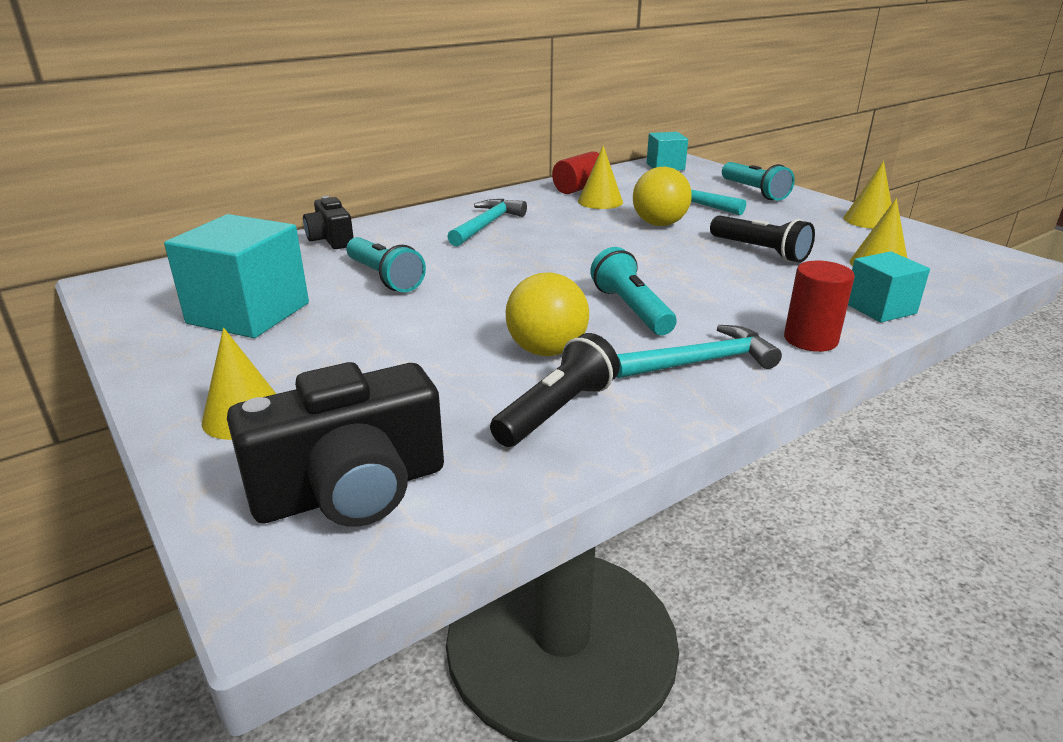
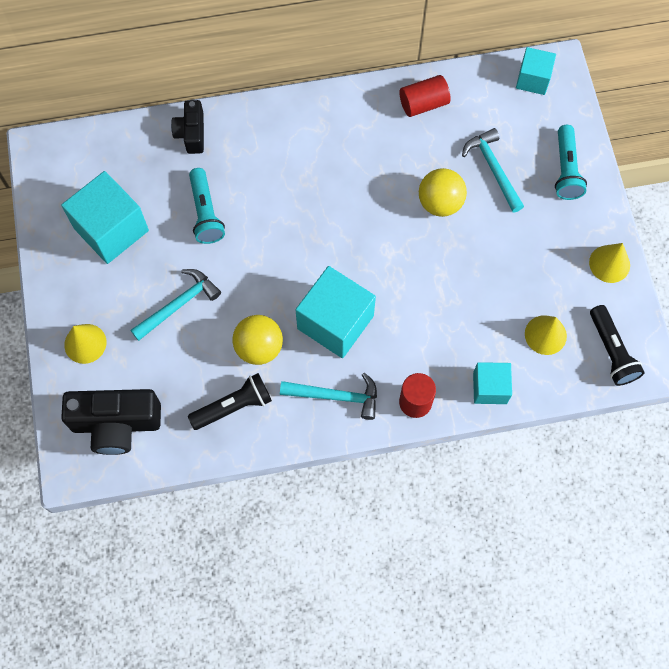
camera: 25 degrees right, 40 degrees up
turquoise hammer [447,199,527,247] -> turquoise hammer moved to [130,269,221,341]
yellow cone [578,145,623,209] -> none
turquoise flashlight [590,247,677,335] -> turquoise cube [295,266,376,358]
black flashlight [710,215,815,263] -> black flashlight moved to [590,305,645,386]

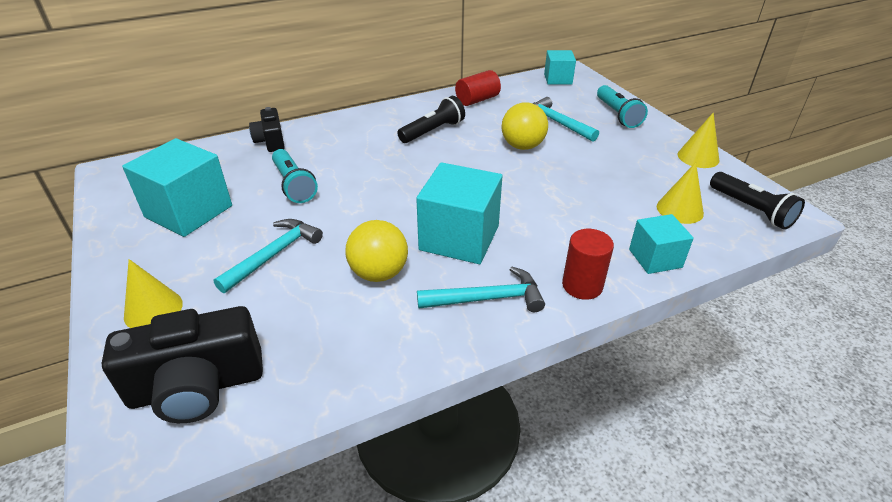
camera: 15 degrees left, 30 degrees down
black flashlight [188,373,272,430] -> black flashlight moved to [397,96,465,143]

